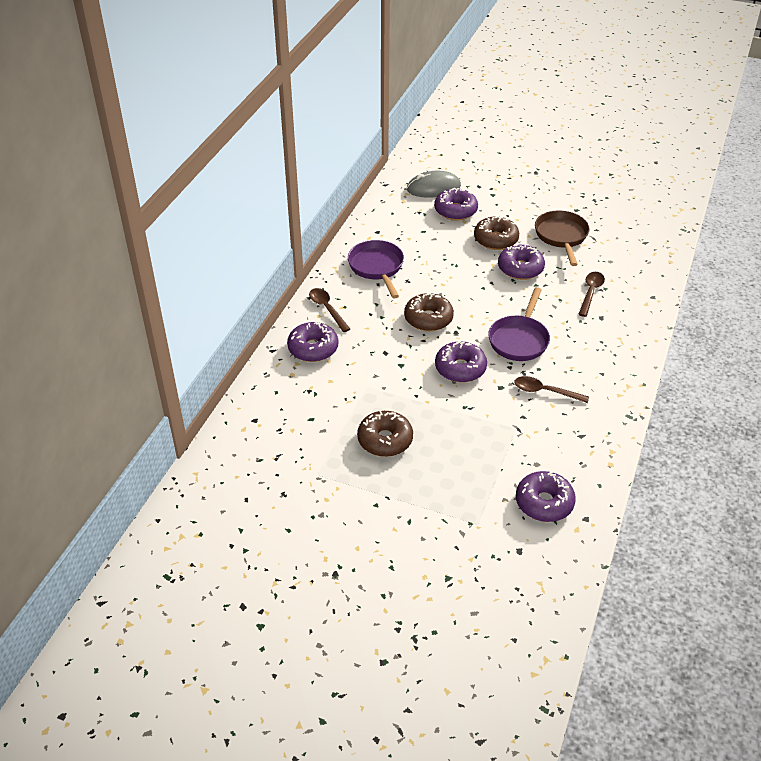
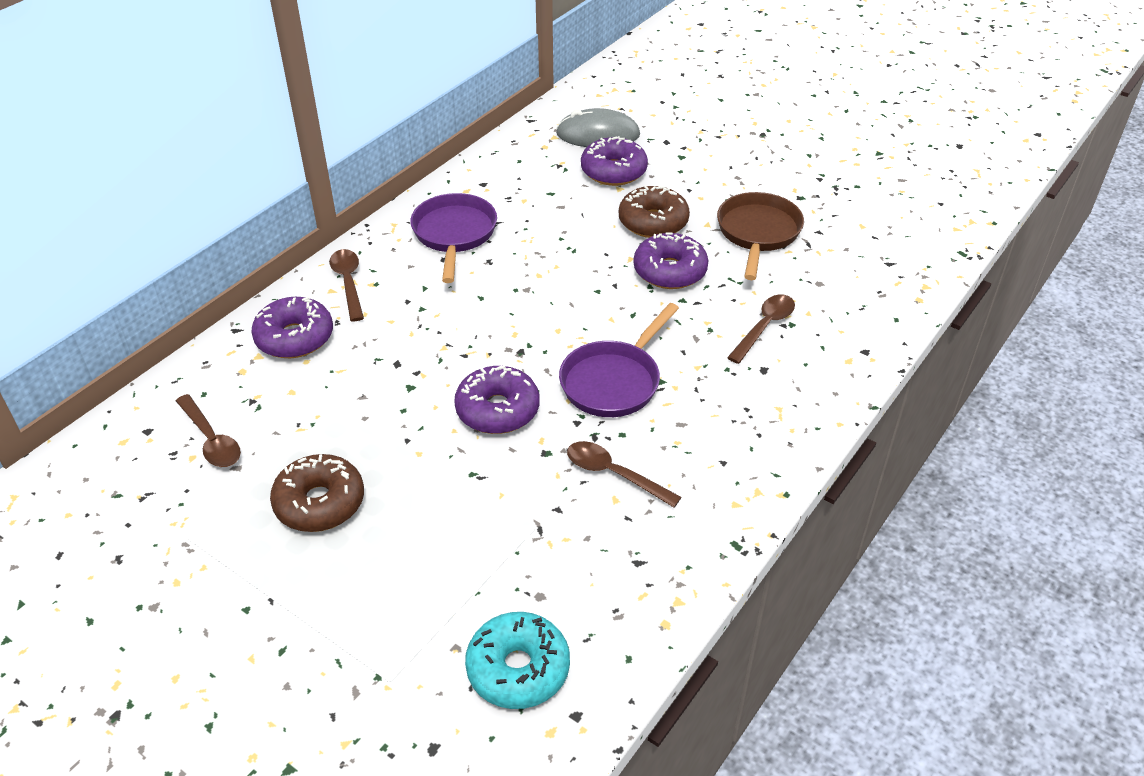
camera: 15 degrees right, 0 degrees up
brown donut [404,293,454,331] -> none
purple donut [516,471,576,522] -> turquoise donut [465,612,570,709]
none -> brown spoon [176,394,241,467]

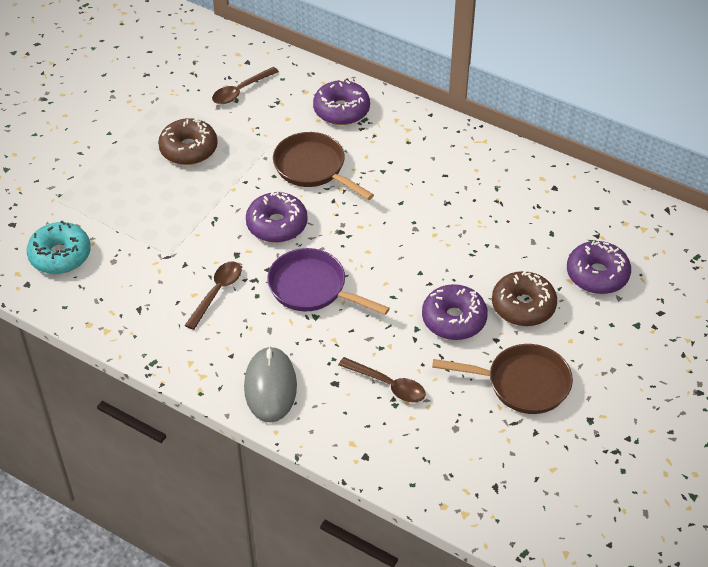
camera: 85 degrees right, 5 degrees up
brown spoon [329,249,364,321] -> none
purple pan [410,193,497,283] -> none
grey mouse [556,108,640,147] -> grey mouse moved to [244,346,297,423]
none -> brown pan [273,132,374,200]

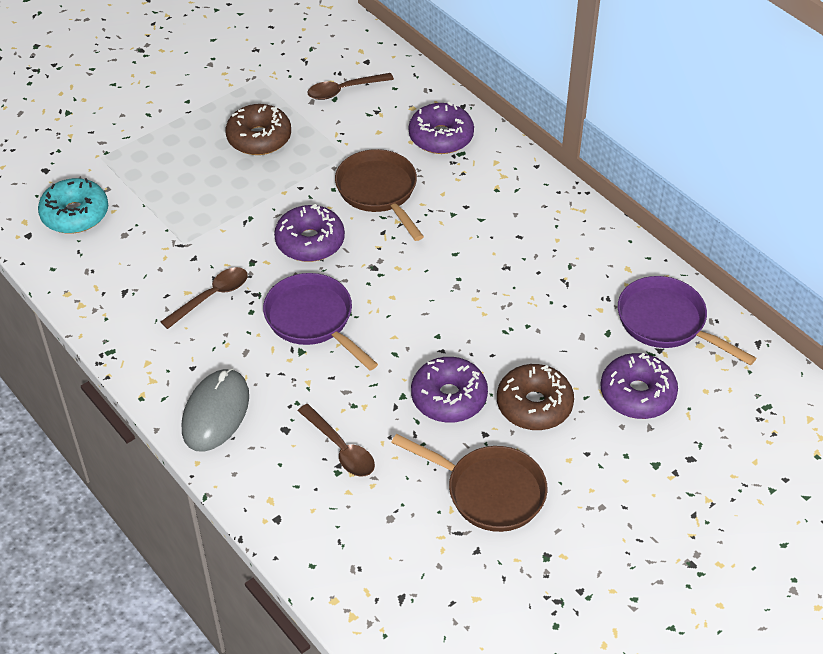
camera: 20 degrees right, 0 degrees up
none -> purple pan [618,276,756,365]

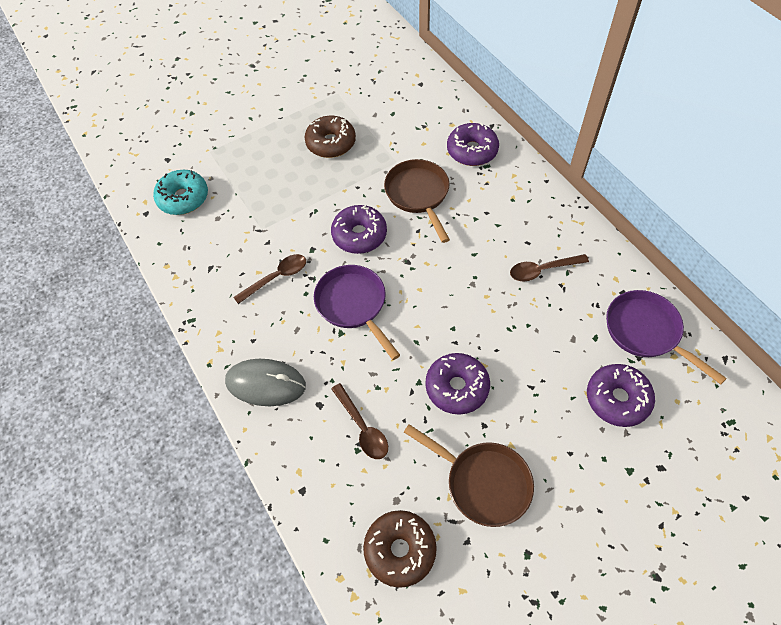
camera: 10 degrees right, 10 degrees up
grey mouse [182,369,249,452] -> grey mouse turned 75 degrees clockwise [225,359,306,406]
brown spoon [308,73,394,100] -> brown spoon moved to [510,254,589,281]
brown donut [497,364,574,430] -> brown donut moved to [363,510,437,588]

